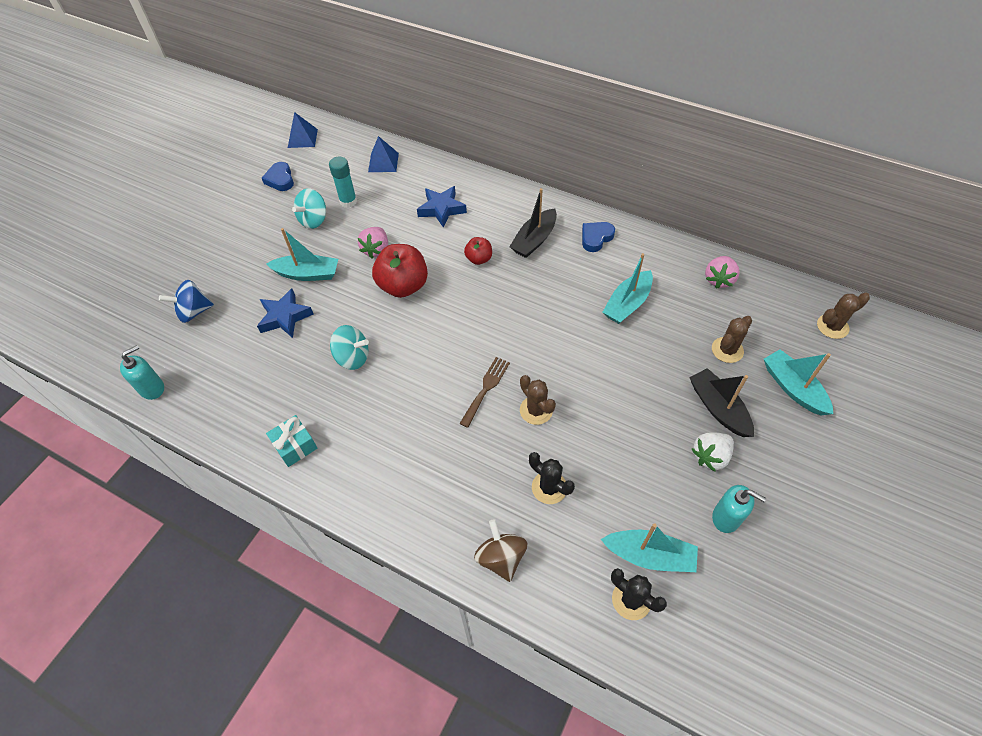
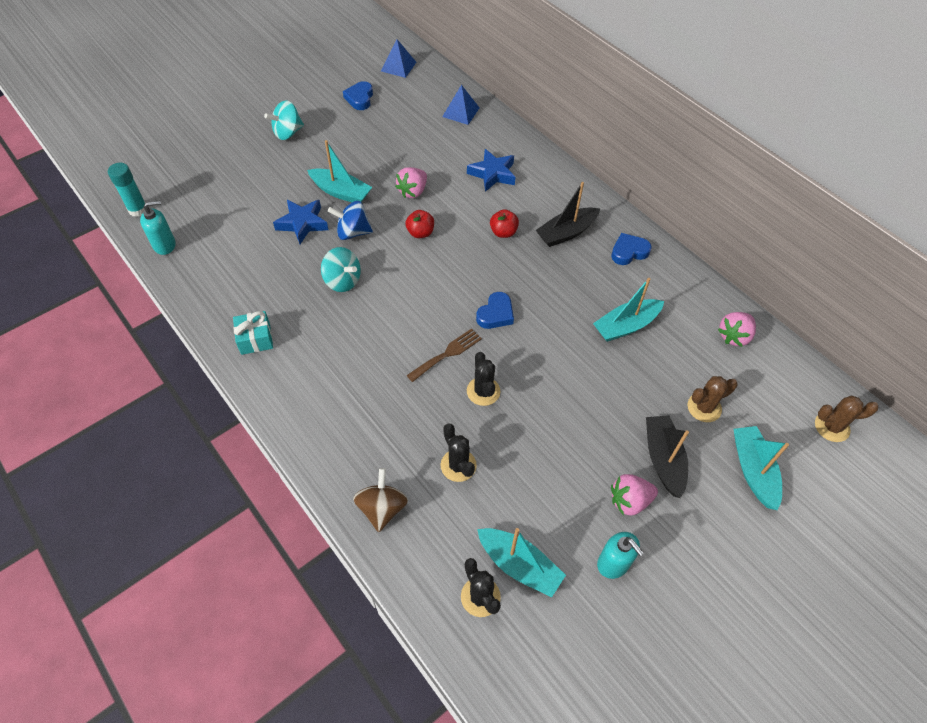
camera: 20 degrees right, 0 degrees up
blue spinning top [159,280,214,323] -> blue spinning top moved to [328,201,373,240]
turquoise spinning top [292,189,326,229] -> turquoise spinning top moved to [264,101,304,140]
turquoise glue stick [329,157,357,208] -> turquoise glue stick moved to [108,163,145,217]
red apple [372,244,428,298] -> red apple [405,210,434,238], size x0.53
brown cactus [520,375,556,425] -> black cactus [467,352,501,406]
white strawberry [692,432,734,471] -> pink strawberry [611,474,658,516]
none -> blue heart [476,292,514,329]

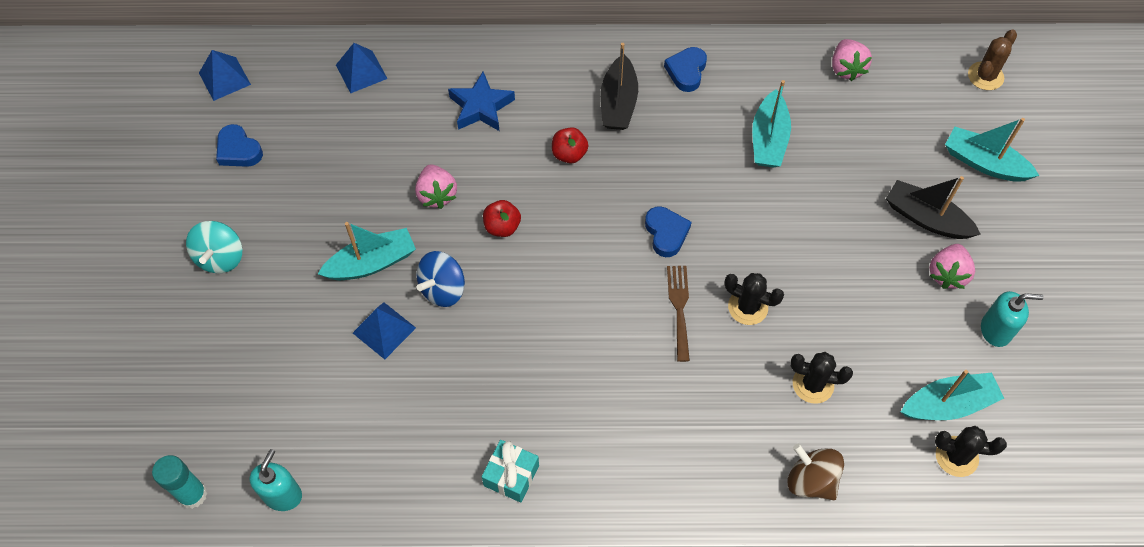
camera: 50 degrees left, 5 degrees up
blue star [273,200,328,244] -> blue pyramid [353,302,416,359]
turquoise spinning top [321,247,361,292] -> none
brown cactus [688,376,738,422] -> none

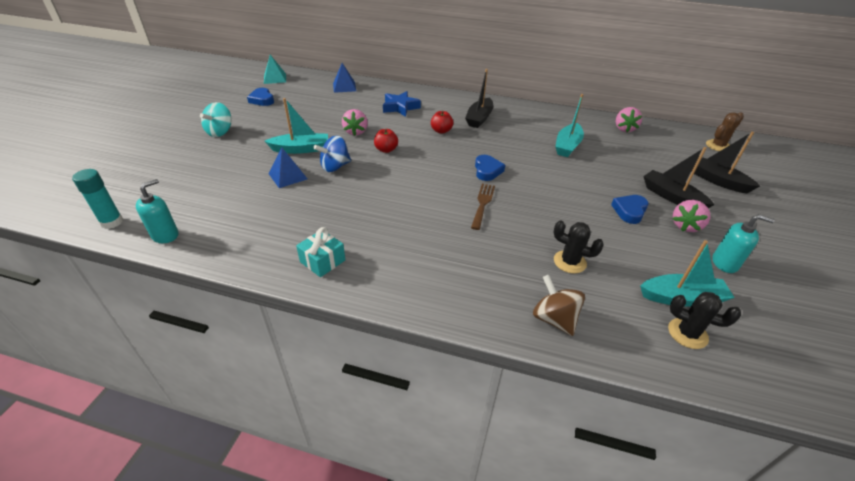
camera: 15 degrees right, 20 degrees down
blue pyramid [199,50,251,101] -> turquoise pyramid [264,55,286,84]
blue heart [664,47,707,92] -> blue heart moved to [611,195,649,224]
black cactus [725,273,784,325] -> none
turquoise boat [945,118,1039,182] -> black boat [691,132,760,193]

